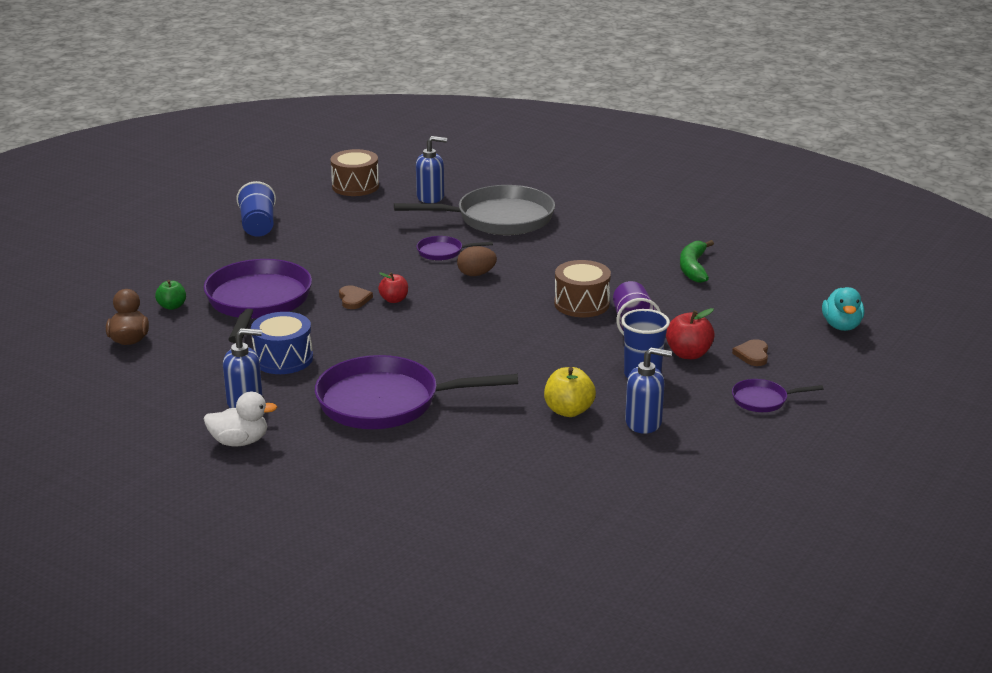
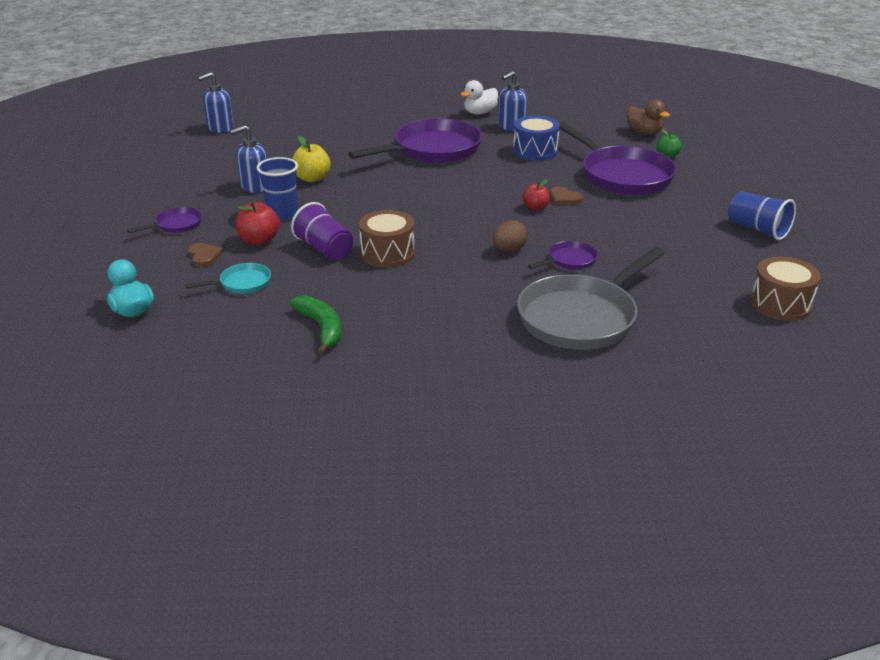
camera: 145 degrees right, 5 degrees up
blue soap dispenser [416,136,447,203] -> blue soap dispenser moved to [198,72,233,133]
none -> turquoise pan [185,263,271,294]

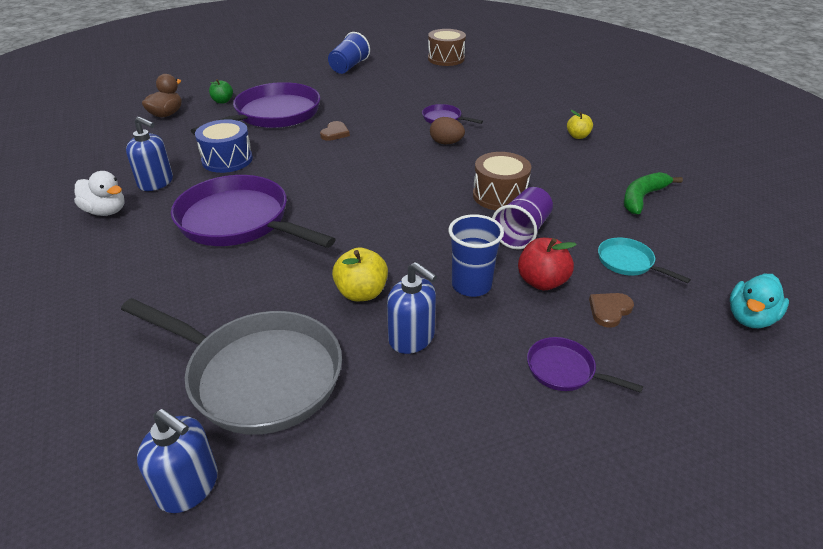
camera: 110 degrees left, 5 degrees up
grey pan [517,247,665,350] -> grey pan moved to [121,298,342,435]
red apple [523,179,550,211] -> none
none -> yellow apple [567,110,593,139]

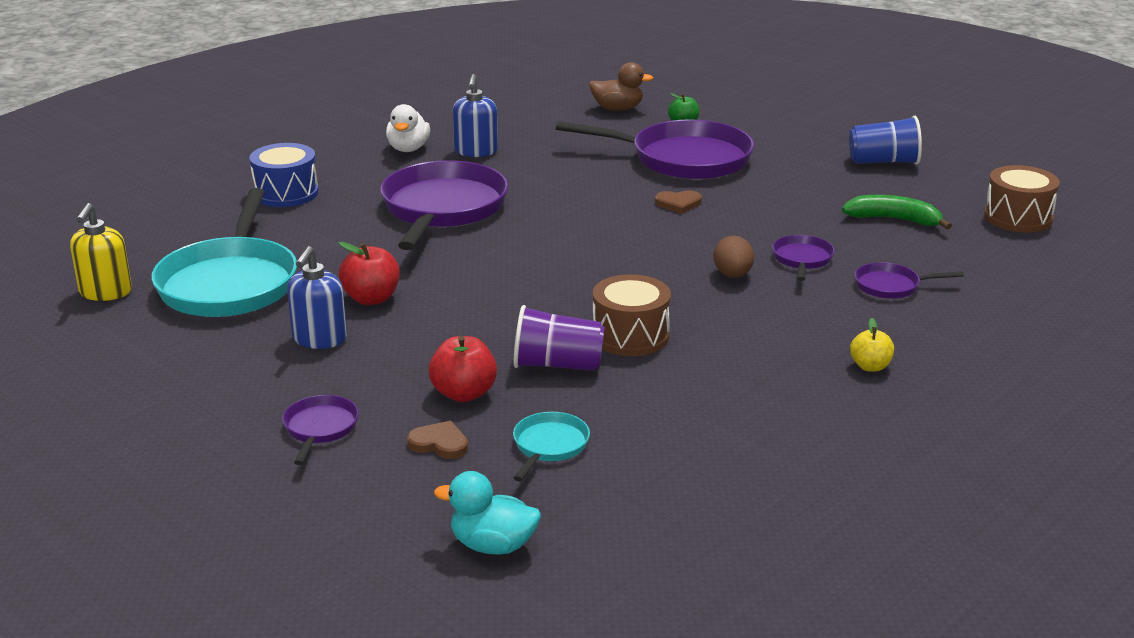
camera: 65 degrees right, 10 degrees down
grey pan [121,298,342,435] -> turquoise pan [152,188,297,317]
blue soap dispenser [137,409,218,513] -> yellow soap dispenser [70,203,132,301]
blue drum [195,119,253,173] -> blue drum moved to [249,143,319,207]
yellow apple [332,247,388,301] -> red apple [339,242,400,305]
blue cup [448,214,504,297] -> none
green banana [624,172,683,214] -> green banana moved to [842,195,952,230]
none -> purple pan [855,262,964,299]

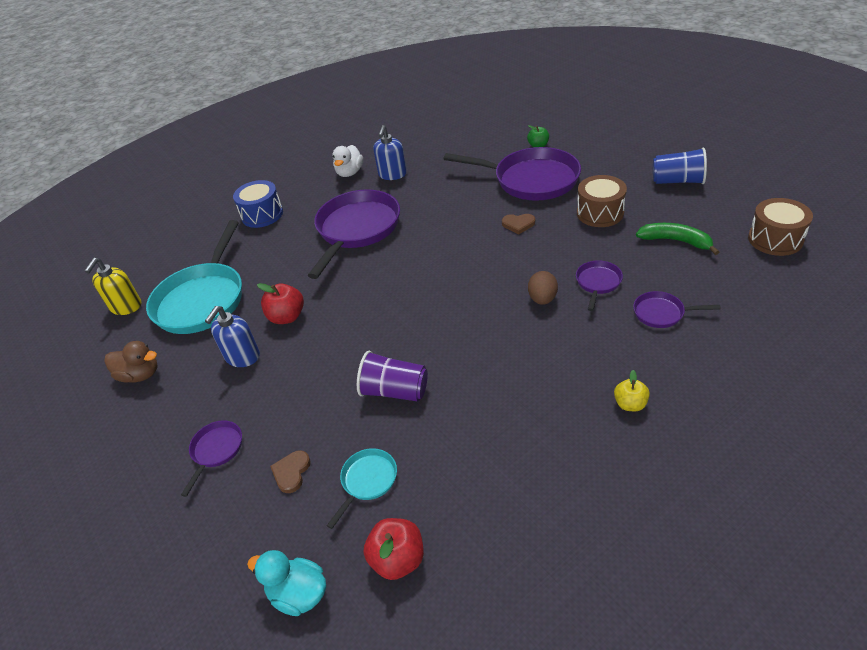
camera: 15 degrees right, 15 degrees up
brown heart [407,421,468,459] -> brown heart turned 105 degrees counterclockwise [270,450,311,493]
red apple [428,335,497,402] -> red apple moved to [363,518,424,580]
brown duck [589,62,653,111] -> brown duck moved to [104,341,158,382]
brown drum [593,274,671,356] -> brown drum moved to [577,175,627,227]

